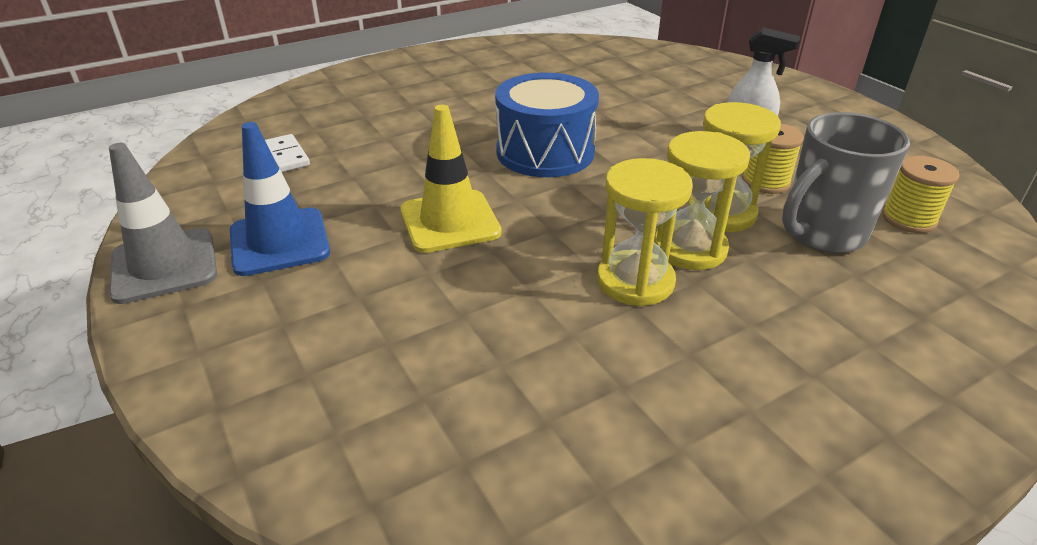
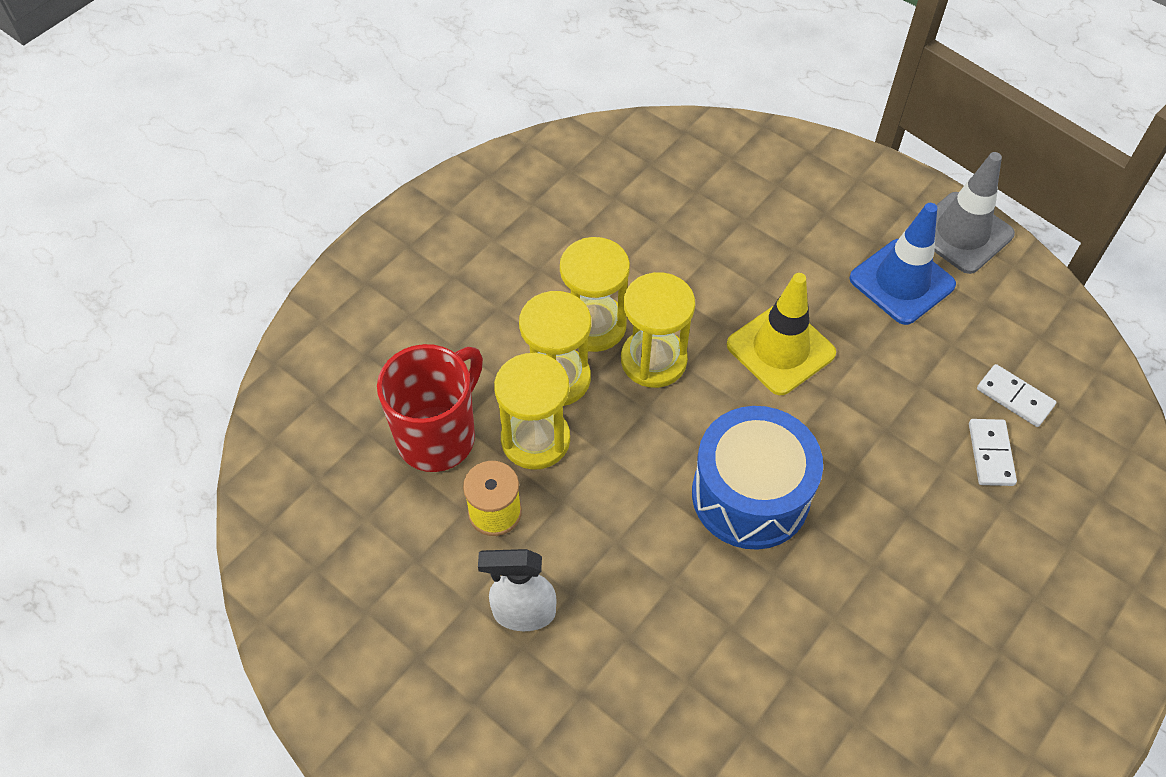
camera: 160 degrees right, 20 degrees up
grey mug [782,112,910,253] -> red mug [377,344,483,472]
yellow spool [882,156,960,233] -> none
none -> yellow hourglass [621,272,695,388]
none -> white domino [969,419,1017,486]

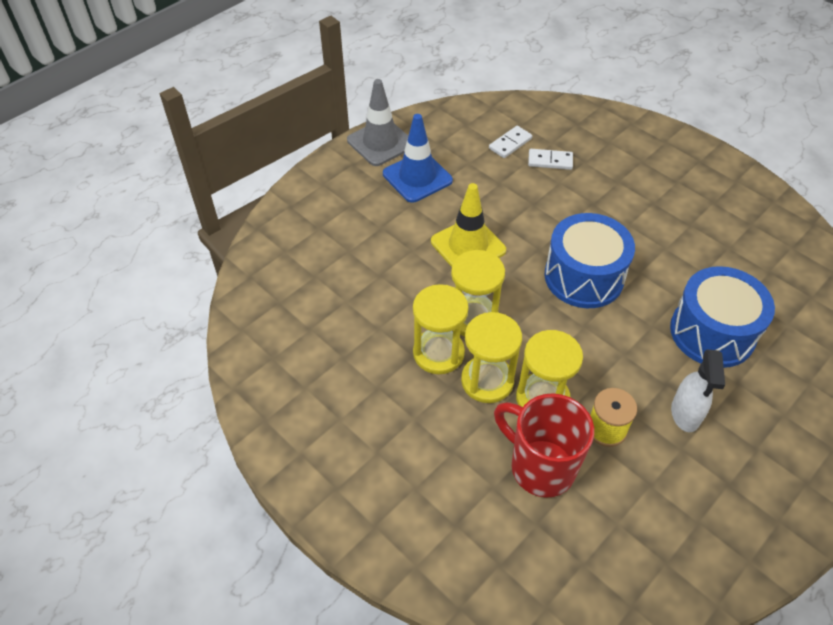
camera: 85 degrees left, 5 degrees down
none -> blue drum [670,266,775,368]

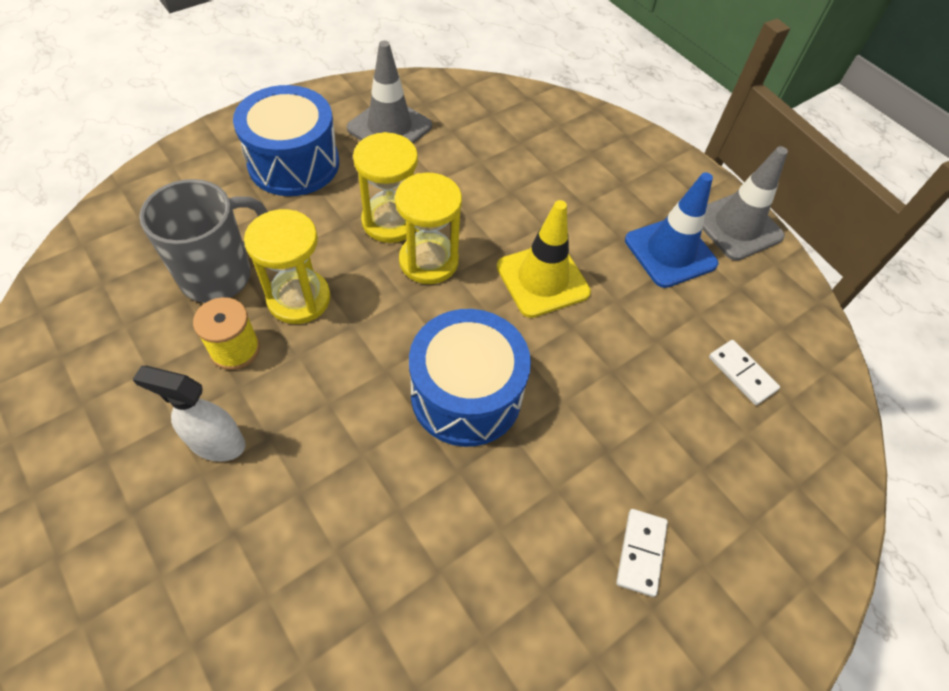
camera: 95 degrees right, 5 degrees up
yellow hourglass [461,312,522,403] -> none
red mug [494,393,594,498] -> grey mug [139,179,268,303]
white domino [528,149,573,170] -> white domino moved to [616,509,668,597]
blue drum [670,266,775,368] -> blue drum moved to [233,85,339,196]
none -> grey traffic cone [347,40,432,144]

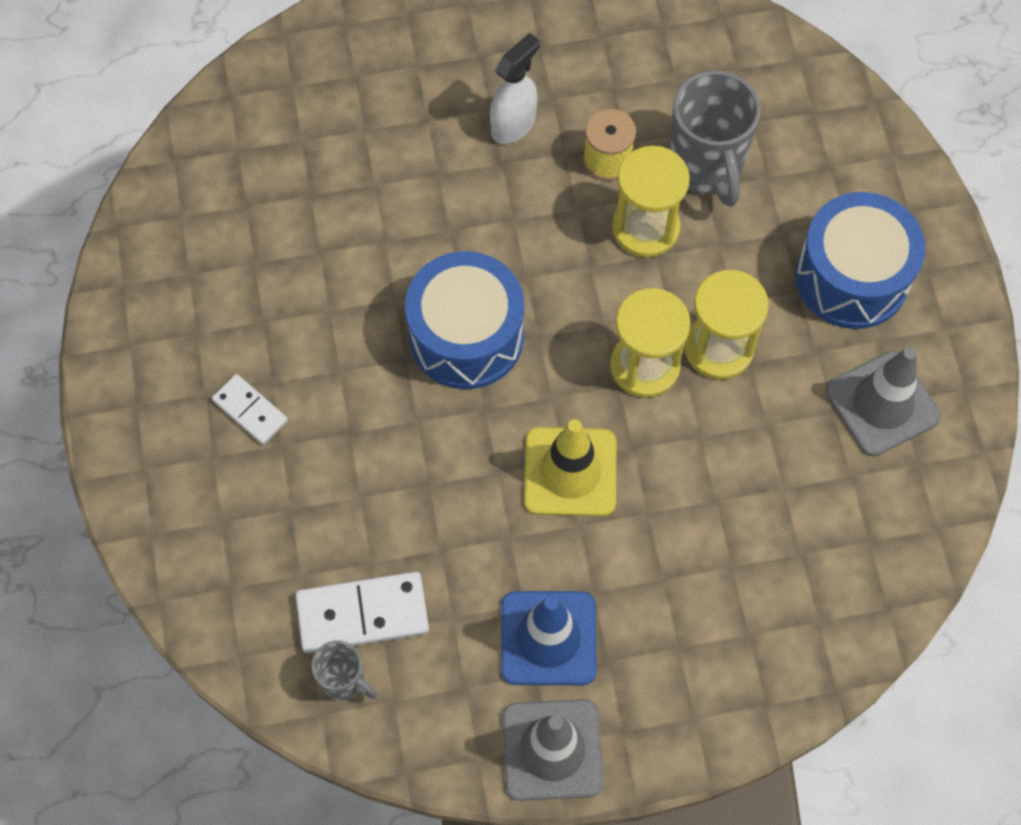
camera: 120 degrees right, 10 degrees up
white domino [709,340,780,405] -> white domino [295,572,429,653], size x1.65
none -> grey mug [311,640,378,700]

